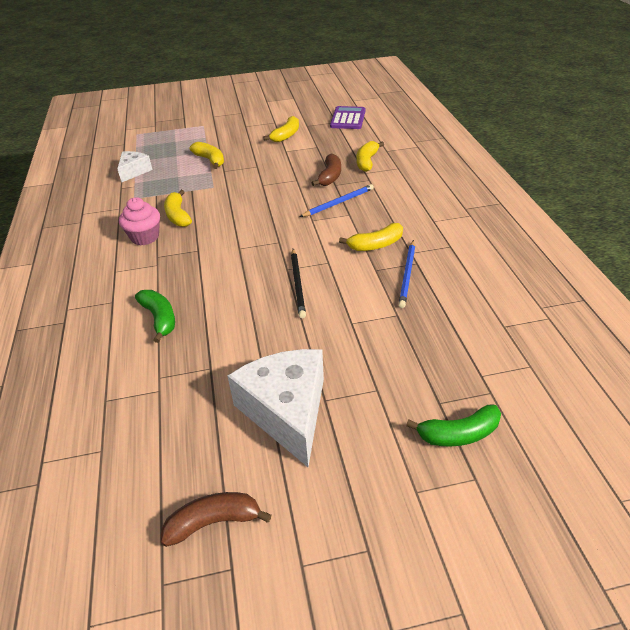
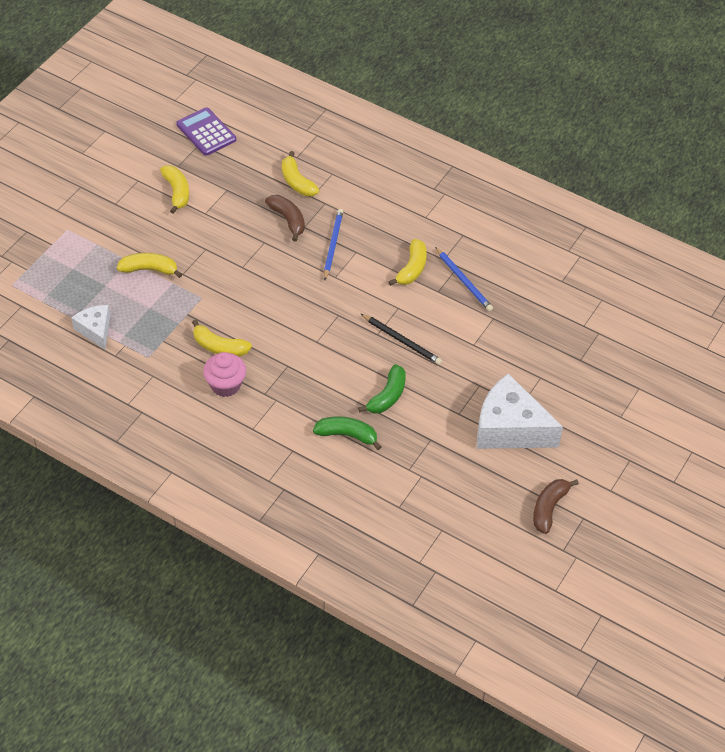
camera: 50 degrees left, 10 degrees up
green banana [406,404,501,447] -> green banana moved to [358,364,406,413]

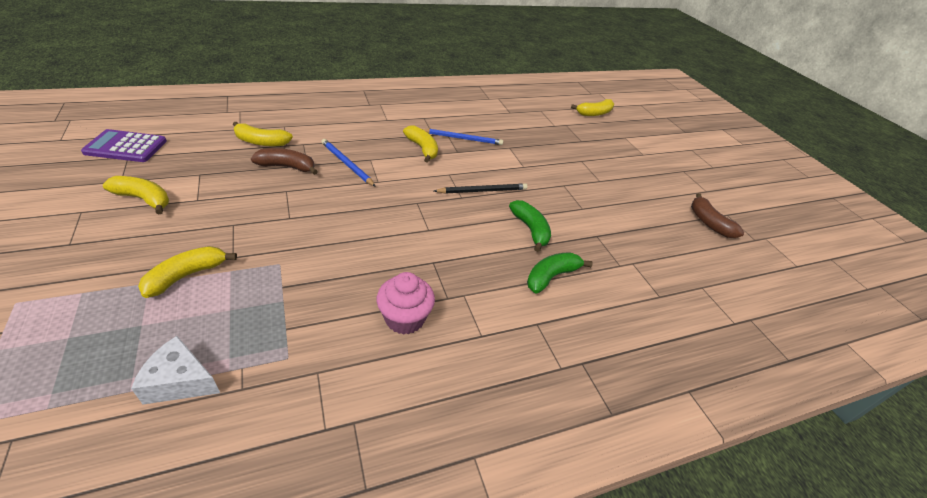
camera: 55 degrees left, 10 degrees down
yellow banana [192,320,252,356] -> yellow banana moved to [571,99,614,116]
white cheese [477,374,563,449] -> none

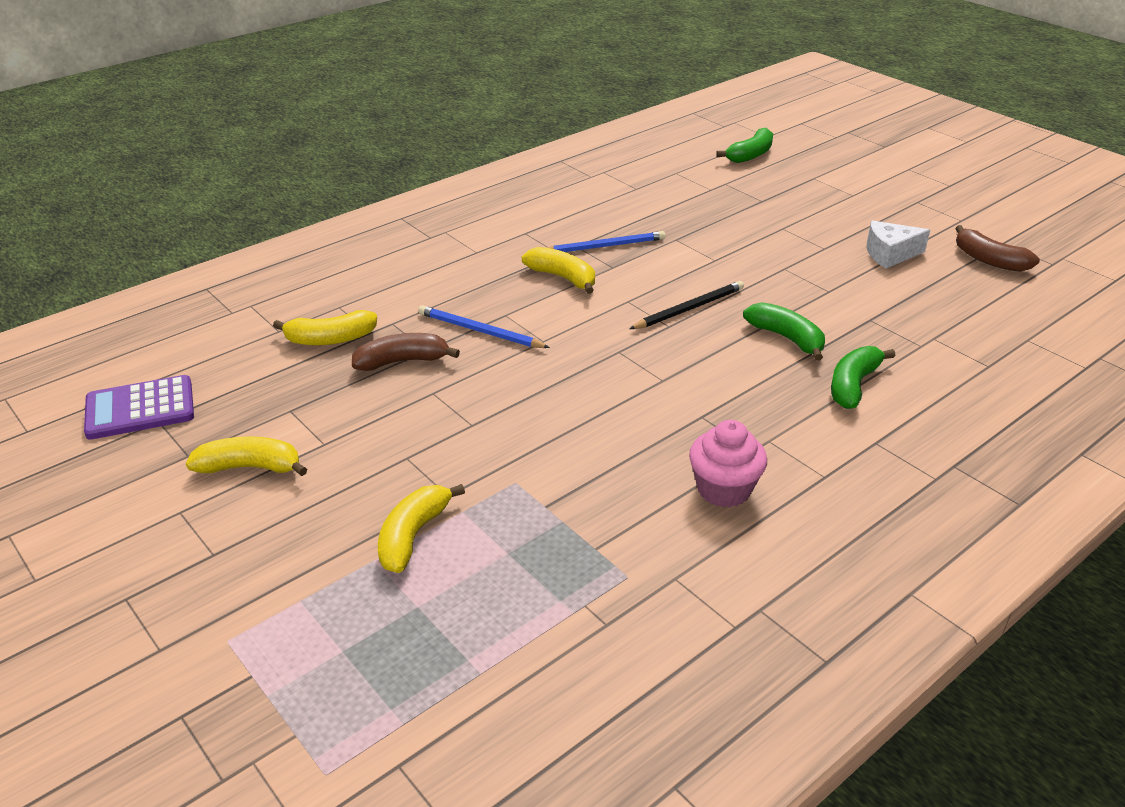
camera: 15 degrees left, 5 degrees down
white cheese [131,336,220,404] -> white cheese moved to [867,221,930,269]
yellow banana [571,99,614,116] -> green banana [716,128,773,163]

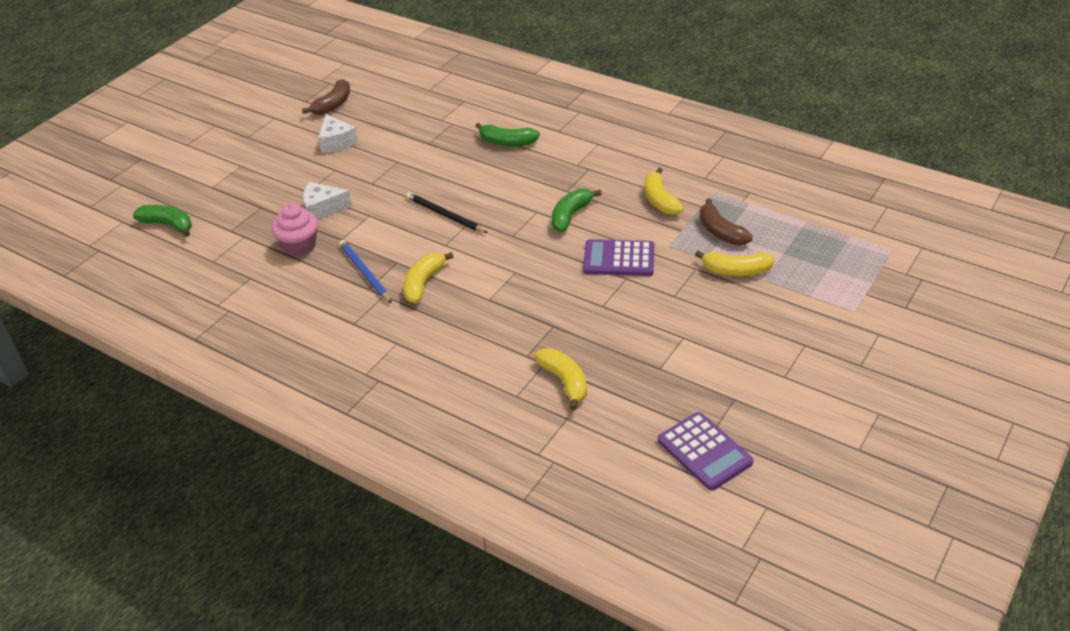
camera: 105 degrees left, 5 degrees up
yellow banana [186,436,307,476] -> yellow banana moved to [645,168,684,215]
brown banana [352,333,460,371] -> brown banana moved to [700,199,753,246]
blue pencil [418,305,550,348] -> none
pink cupcake [689,420,767,508] -> pink cupcake moved to [272,203,318,256]
green banana [743,302,825,361] -> green banana moved to [552,188,602,232]
none -> white cheese [303,182,352,220]
none -> purple calculator [583,239,654,276]

